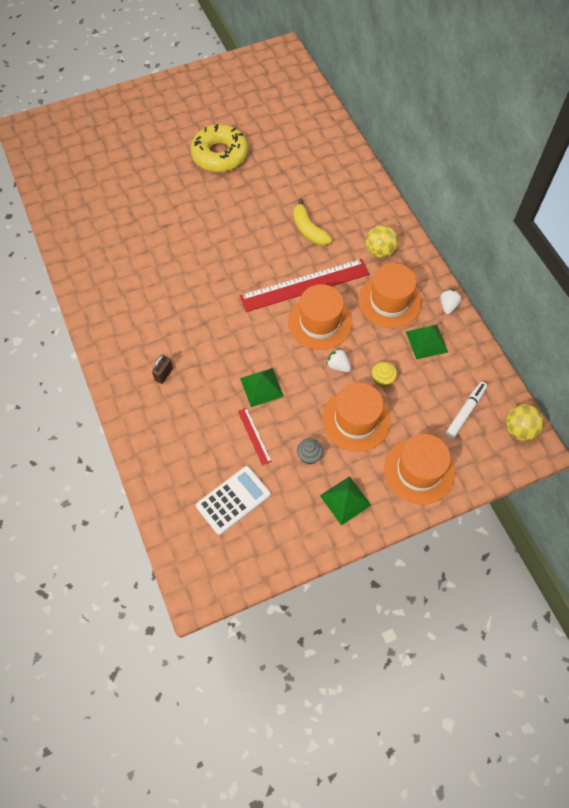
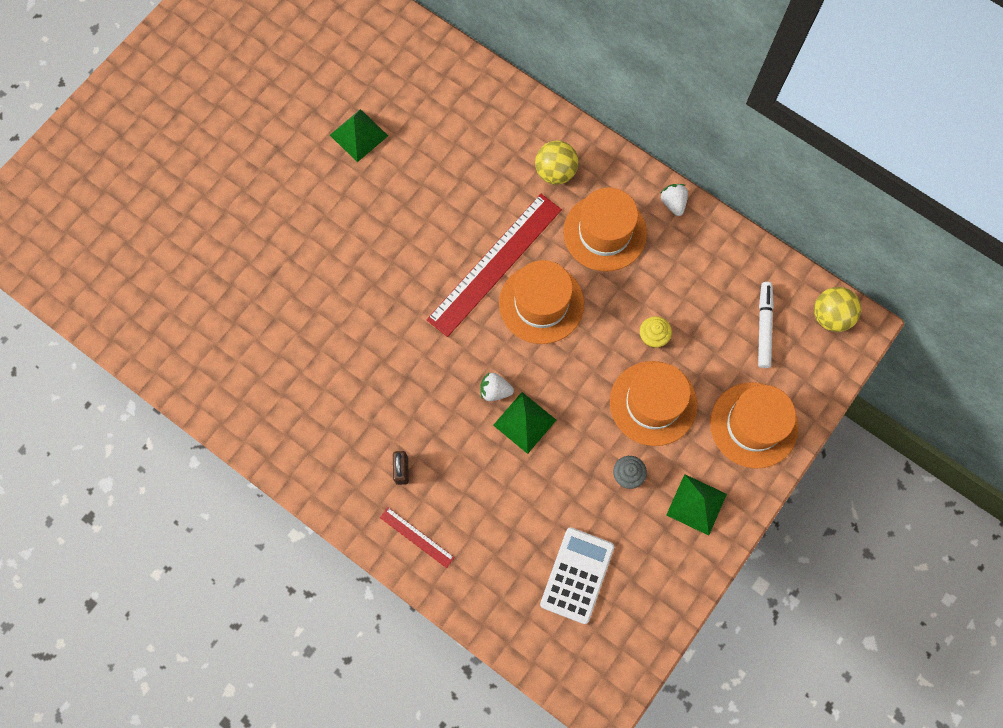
camera: 30 degrees left, 10 degrees up
yellow donut [190,124,248,172] -> none
red ruler [238,408,272,466] -> red ruler moved to [380,507,455,568]
yellow banana [293,199,332,245] -> none
white strawberry [326,348,351,372] -> white strawberry moved to [480,373,514,401]
green pyramid [406,325,448,360] -> green pyramid moved to [330,109,388,162]

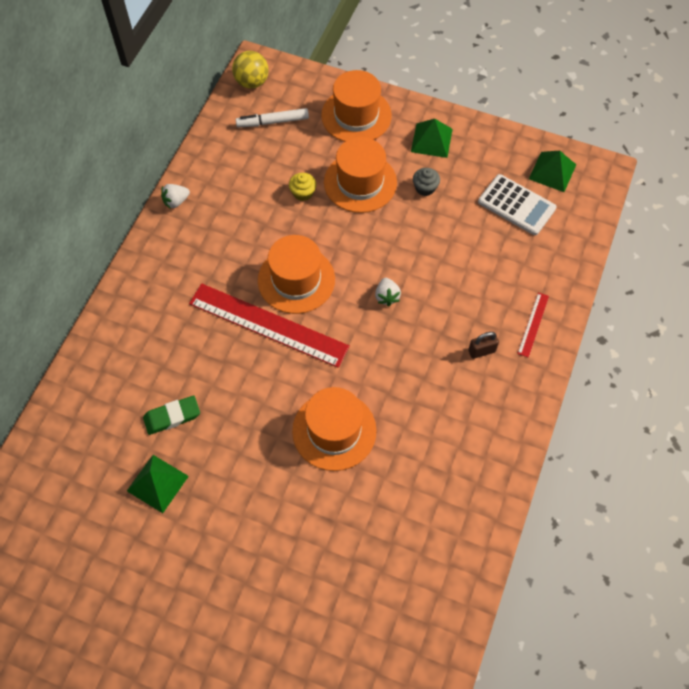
camera: 105 degrees left, 10 degrees down
green pyramid [493,392,556,454] -> green pyramid moved to [529,151,576,192]
yellow ball [535,140,579,185] -> none
white calculator [540,527,614,624] -> white calculator turned 150 degrees counterclockwise [478,174,556,235]
orange hat [563,188,647,272] -> orange hat moved to [292,387,377,471]
none -> green eraser [143,395,200,435]

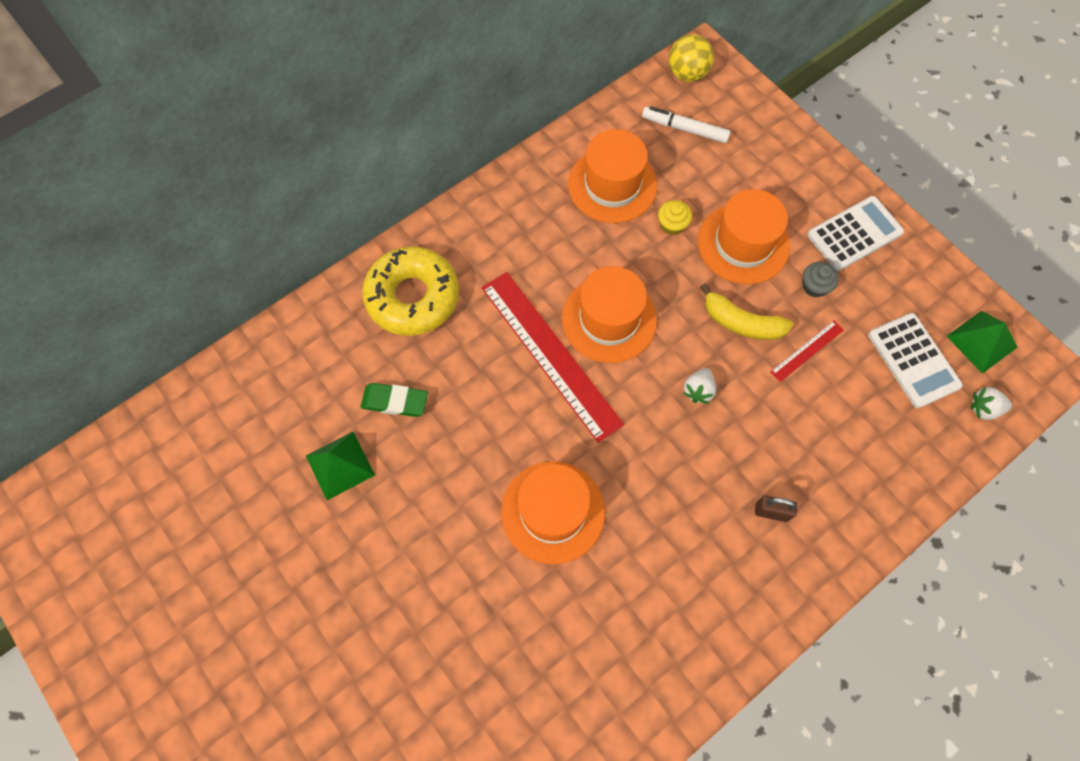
camera: 30 degrees right, 5 degrees up
white strawberry [161,184,190,209] -> white strawberry moved to [970,387,1012,420]
orange hat [321,70,392,142] -> orange hat moved to [568,129,657,223]
green pyramid [411,119,453,158] -> white calculator [807,196,904,271]
red ruler [517,293,549,358] -> red ruler moved to [770,321,844,382]
none -> yellow donut [362,246,459,336]
none -> yellow banana [700,283,793,340]

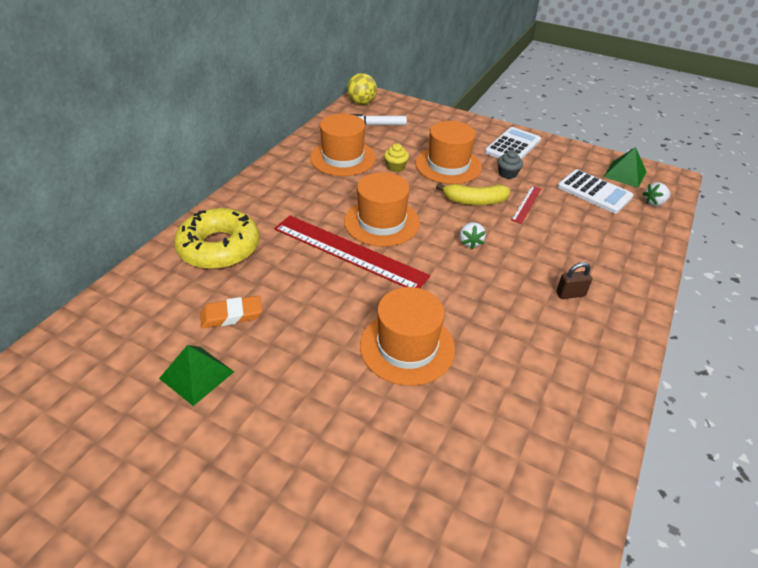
camera: 25 degrees left, 25 degrees down
green eraser [361,383,428,417] -> orange eraser [200,296,262,328]

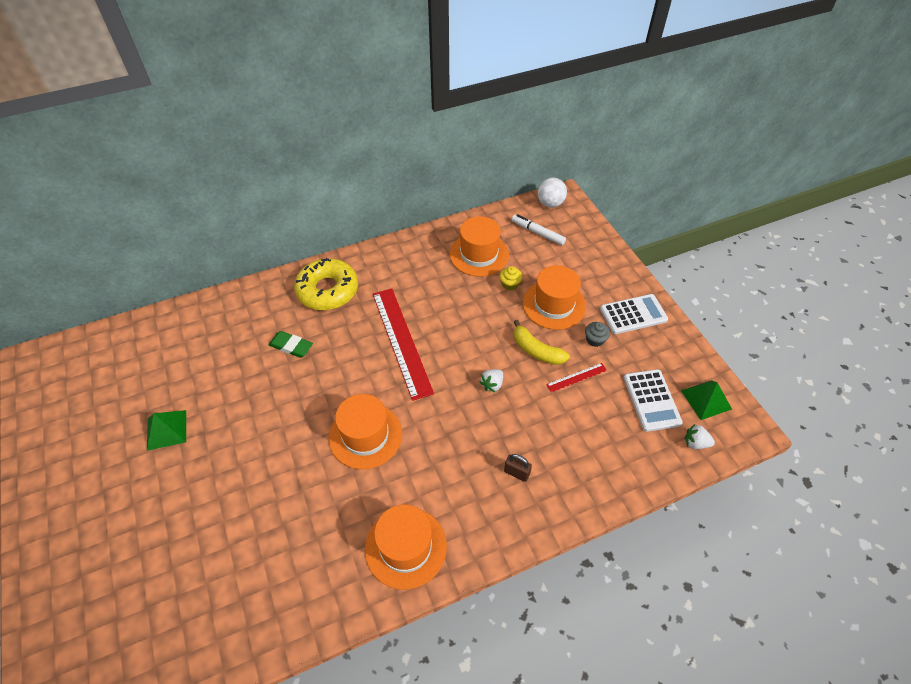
camera: 40 degrees right, 10 degrees up
green pyramid [159,345,234,406] -> green pyramid moved to [147,410,186,451]
orange eraser [200,296,262,328] -> green eraser [269,331,313,358]
orange hat [344,172,420,247] -> orange hat moved to [365,504,447,590]
yellow ball [347,73,377,105] -> white ball [538,178,567,208]

